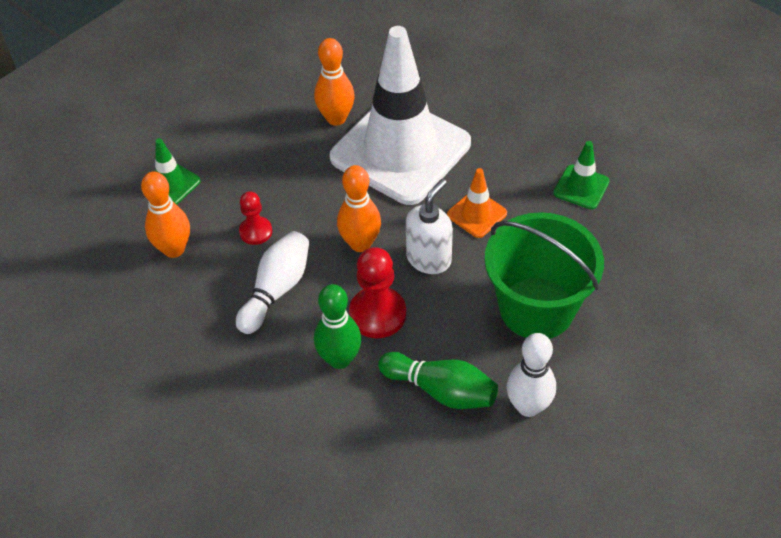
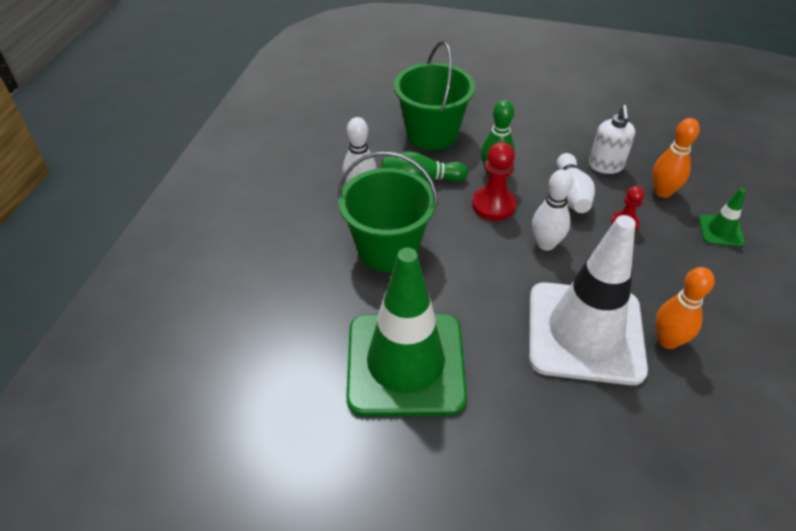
camera: 150 degrees right, 5 degrees down
orange bowling pin [337,165,381,252] -> white bowling pin [532,169,573,251]
white soap dispenser [406,179,453,274] -> white soap dispenser moved to [589,105,635,174]
orange traffic cone [447,168,507,238] -> none
green traffic cone [554,141,610,210] -> green traffic cone [346,248,467,416], size x2.48
none -> green bucket [394,41,475,150]

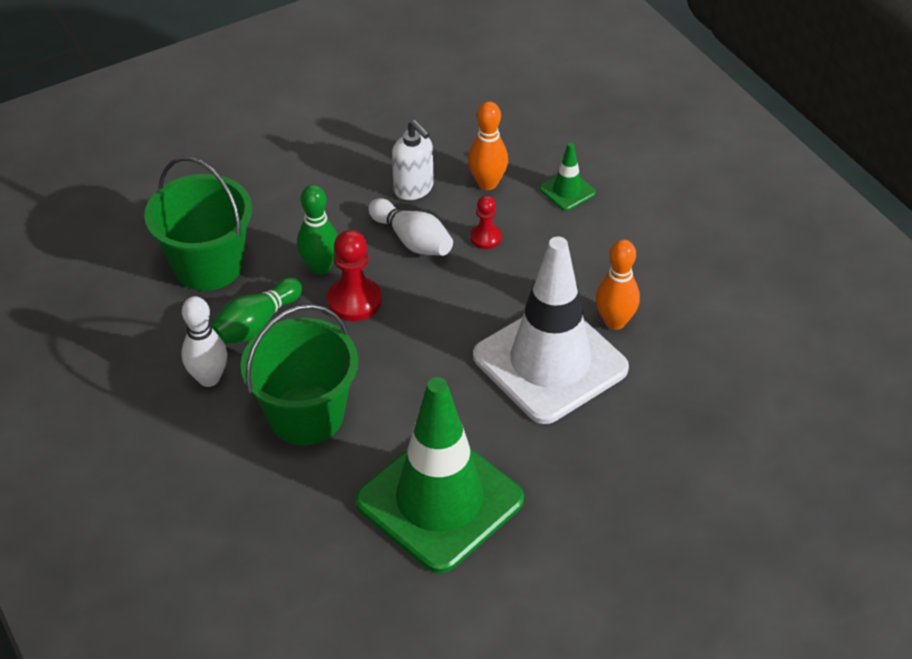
camera: 45 degrees left, 0 degrees up
white bowling pin [532,169,573,251] -> none

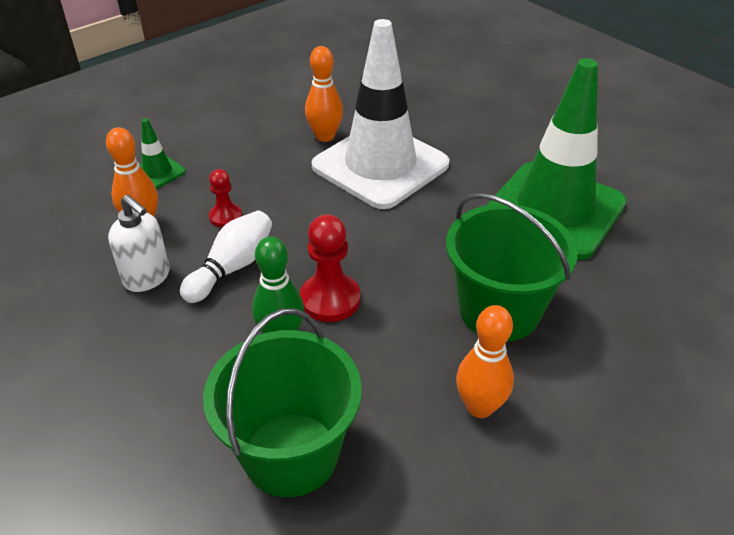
camera: 100 degrees left, 5 degrees down
white bowling pin [181,296,227,387] -> orange bowling pin [456,305,514,418]
green bowling pin [211,278,302,344] -> none
white soap dispenser [392,120,434,200] -> white soap dispenser turned 90 degrees clockwise [108,195,170,292]

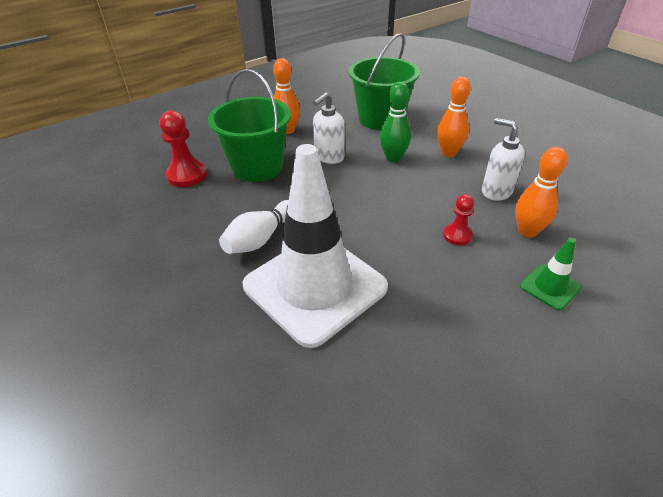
camera: 175 degrees left, 0 degrees up
white bowling pin [180,211,272,303] -> white bowling pin moved to [219,200,289,254]
red pawn [300,215,360,322] -> red pawn moved to [159,110,207,187]
orange bowling pin [305,46,343,142] -> orange bowling pin moved to [437,77,471,157]
green traffic cone [487,58,627,260] -> none
none -> white soap dispenser [313,92,345,164]

